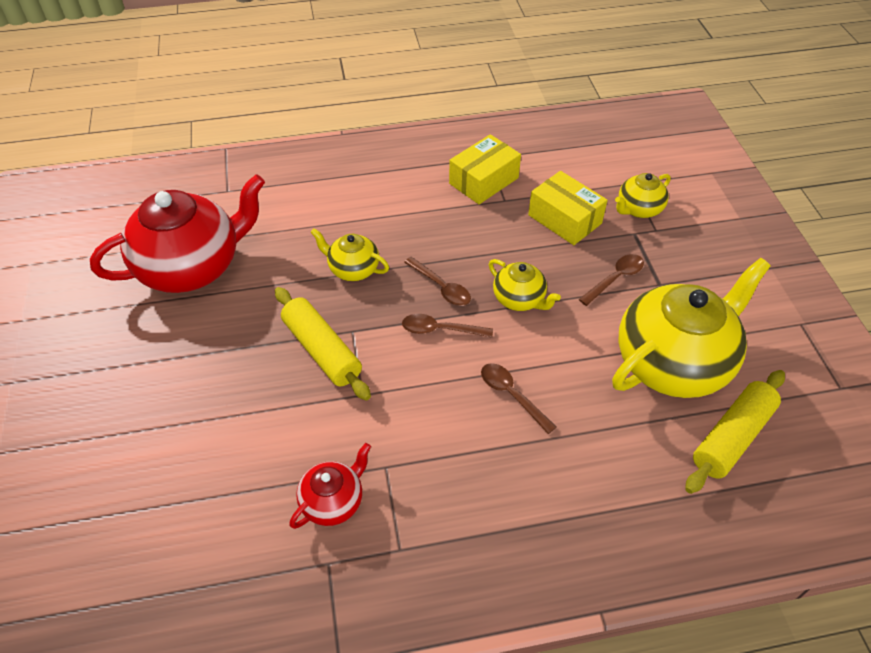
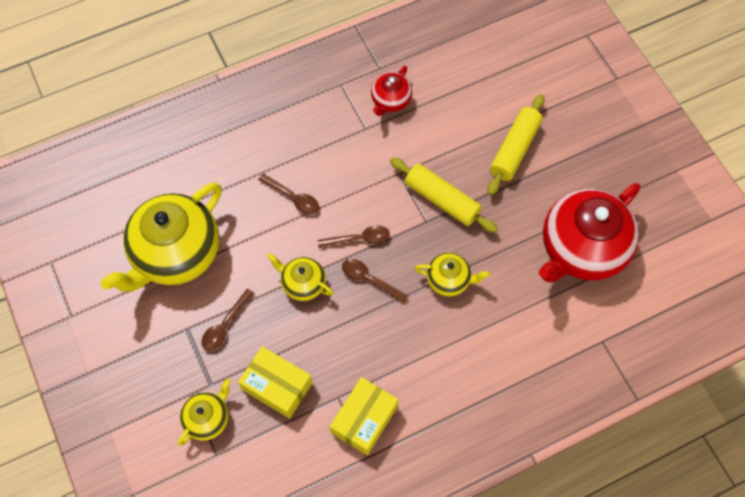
camera: 165 degrees right, 15 degrees up
yellow rolling pin [685,370,785,494] -> yellow rolling pin moved to [487,94,544,195]

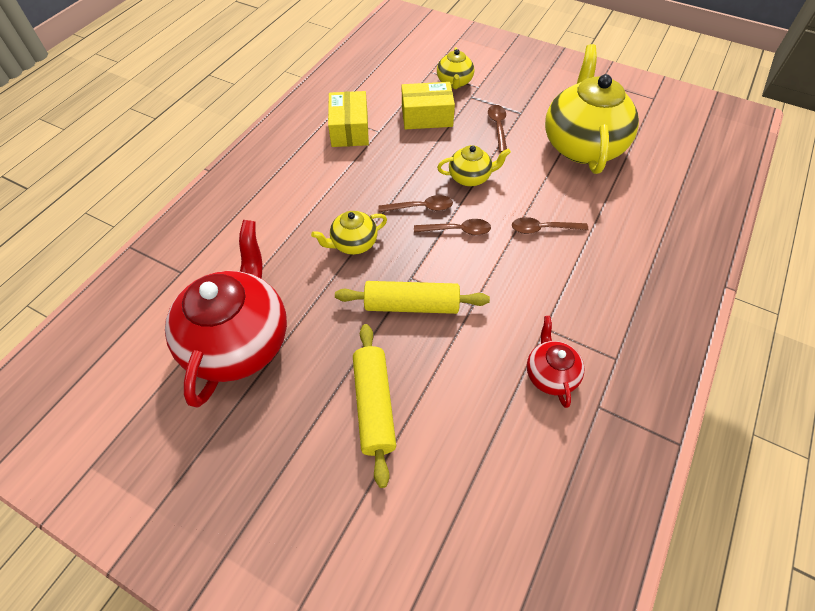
camera: 145 degrees right, 10 degrees down
brown spoon [318,225,390,248] -> brown spoon turned 135 degrees counterclockwise [414,219,491,235]

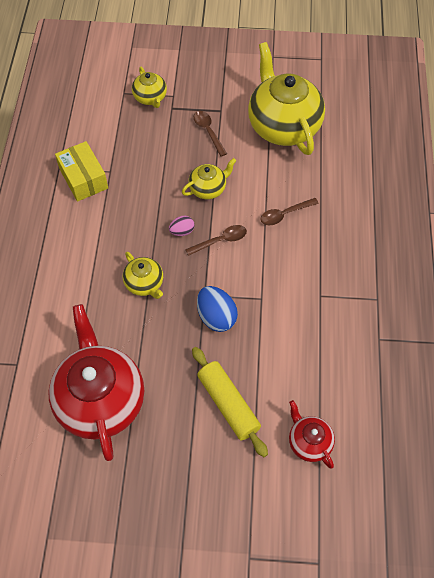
camera: 25 degrees left, 5 degrees up
yellow teapot [311,211,387,255] -> yellow teapot turned 75 degrees counterclockwise [123,252,163,299]
yellow rolling pin [335,281,490,314] -> blue egg [197,286,238,332]
brown spoon [378,195,453,212] -> pink egg [169,216,194,236]
yellow box [402,82,455,130] -> none
red teapot [527,316,584,408] -> red teapot moved to [289,400,335,469]

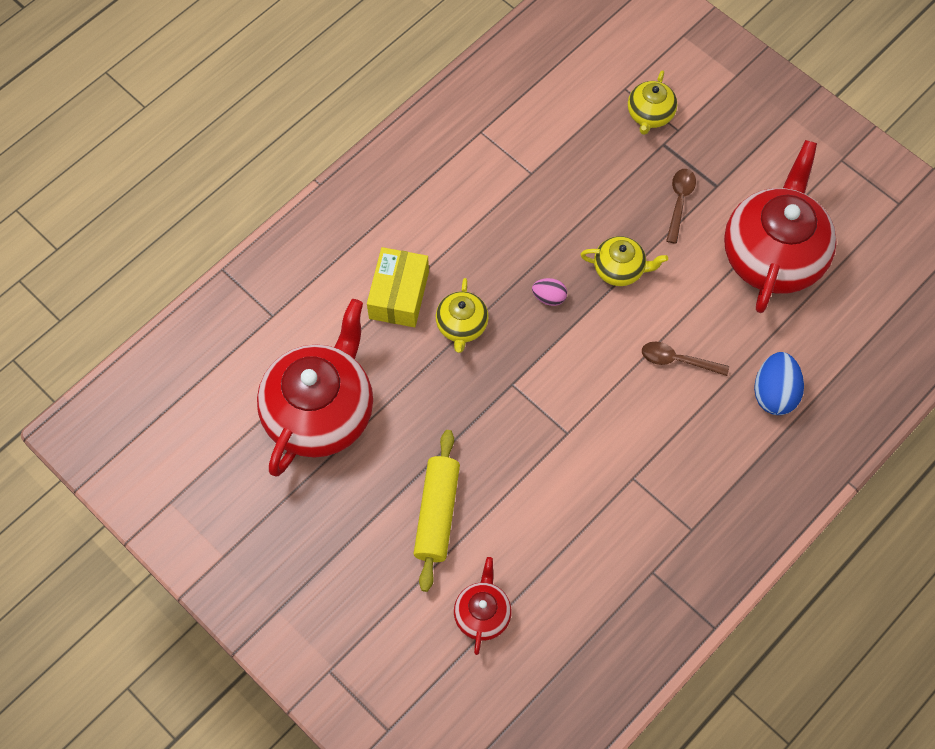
camera: 40 degrees right, 5 degrees up
yellow box [55,141,108,202] -> yellow box moved to [367,247,429,327]
brown spoon [185,225,247,256] -> none
blue egg [197,286,238,332] -> blue egg moved to [754,352,804,415]
yellow teapot [248,42,325,155] -> red teapot [724,140,837,313]

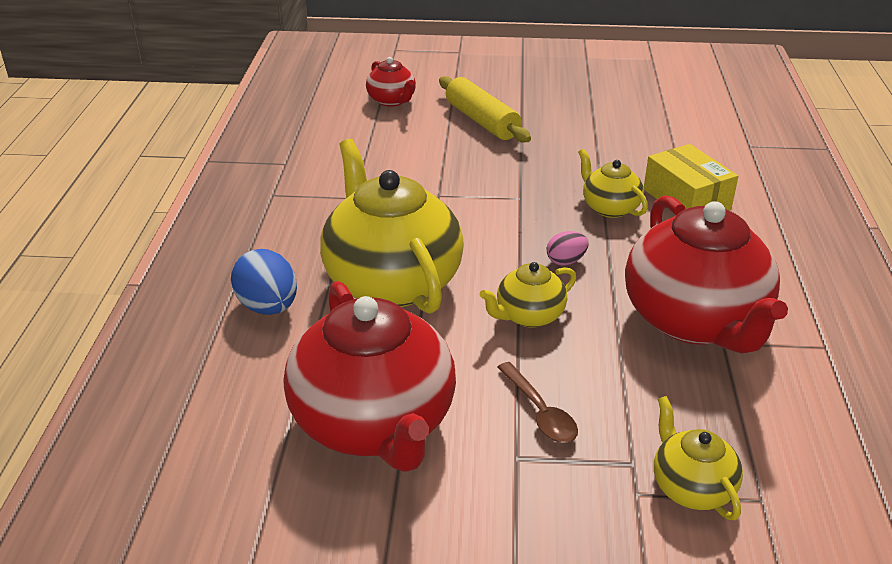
camera: 140 degrees right, 30 degrees down
red teapot [257,299,373,477] -> red teapot moved to [625,195,788,353]
brown spoon [642,342,729,376] -> yellow teapot [320,139,464,314]

